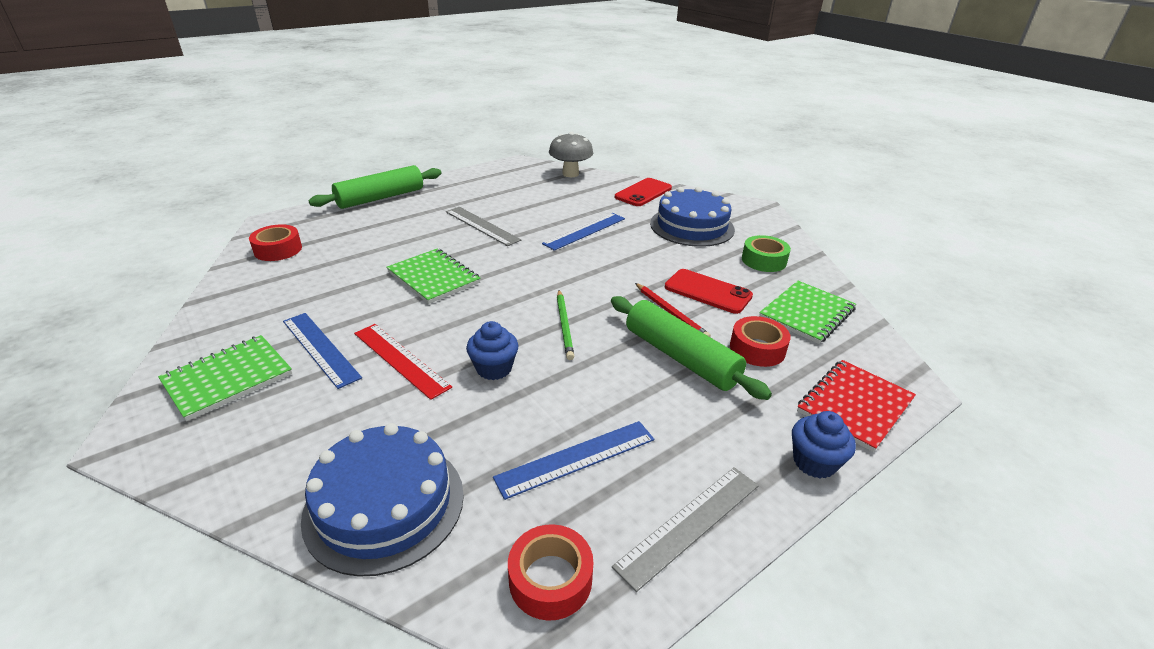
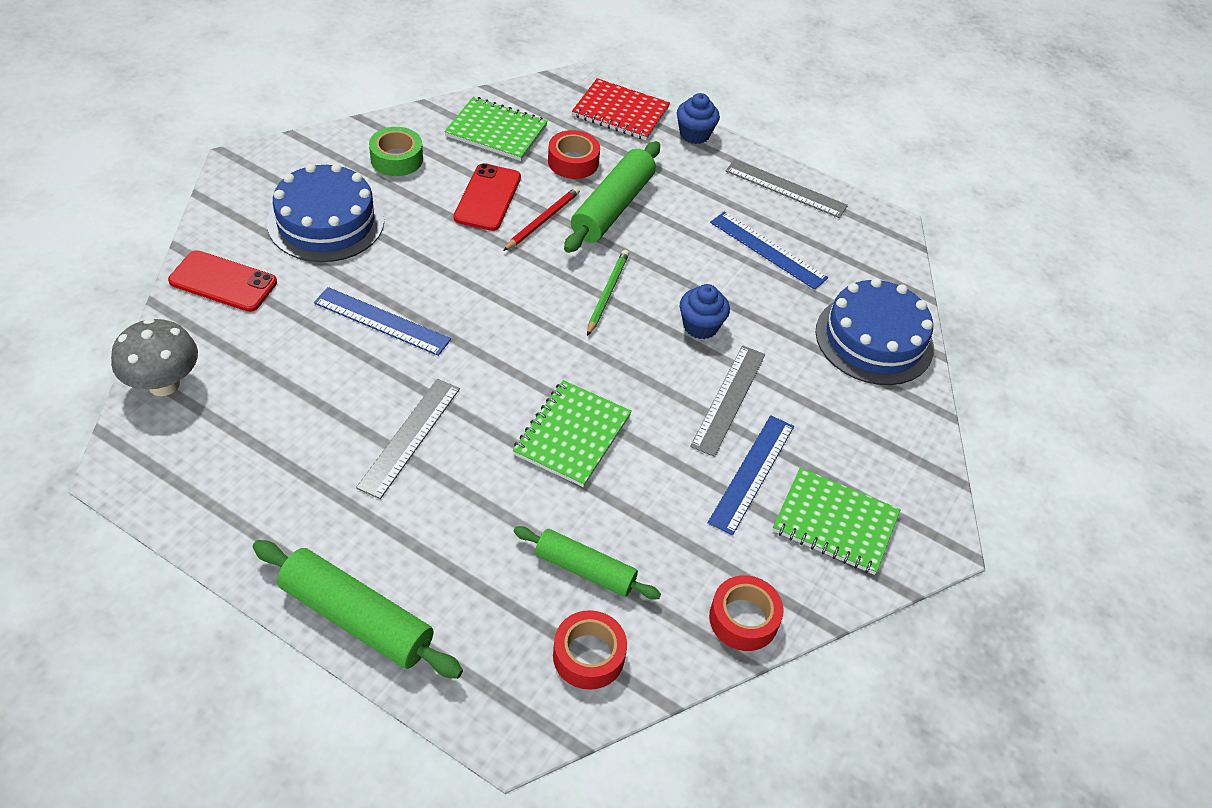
camera: 115 degrees left, 15 degrees up
red ruler [354,324,452,400] -> grey ruler [690,345,765,457]
red tape [508,524,594,621] -> red tape moved to [709,575,784,651]
green pencil [557,290,575,360] -> green pencil turned 45 degrees counterclockwise [587,250,629,336]
none -> green rolling pin [514,526,661,600]

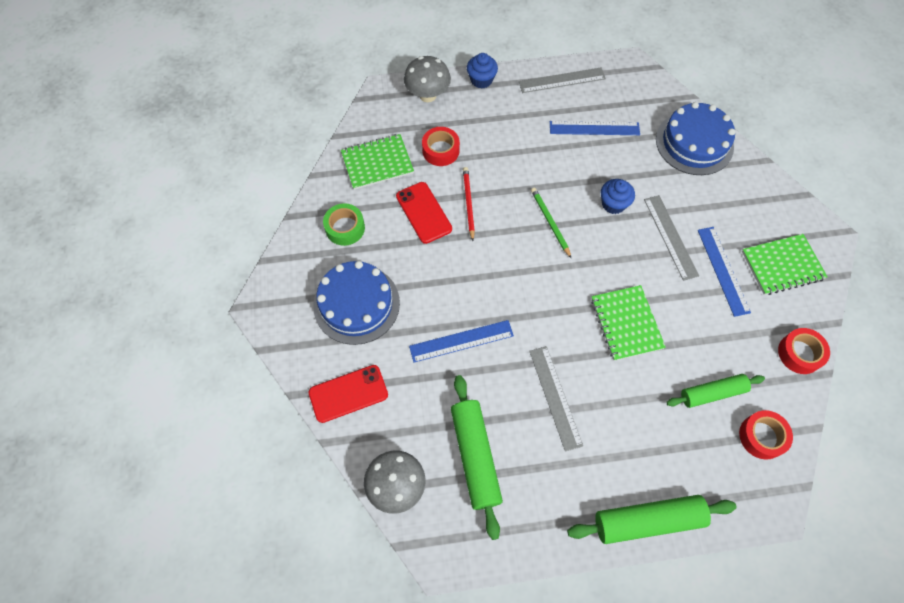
camera: 35 degrees left, 15 degrees up
green rolling pin [564,141,660,253] -> green rolling pin moved to [451,375,503,540]
red notebook [572,78,670,140] -> grey mushroom [404,56,451,102]

